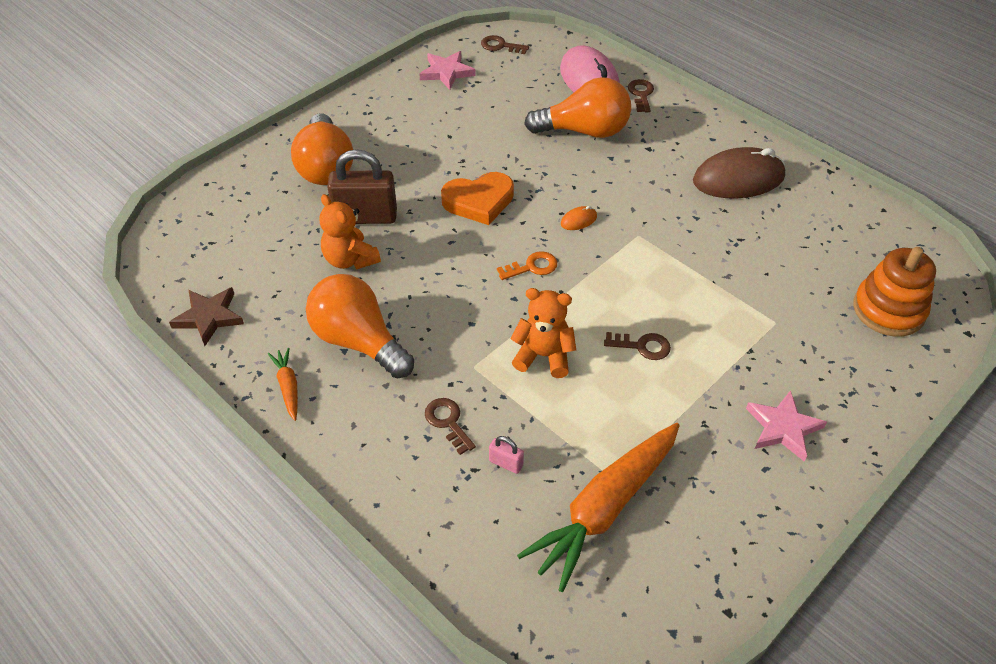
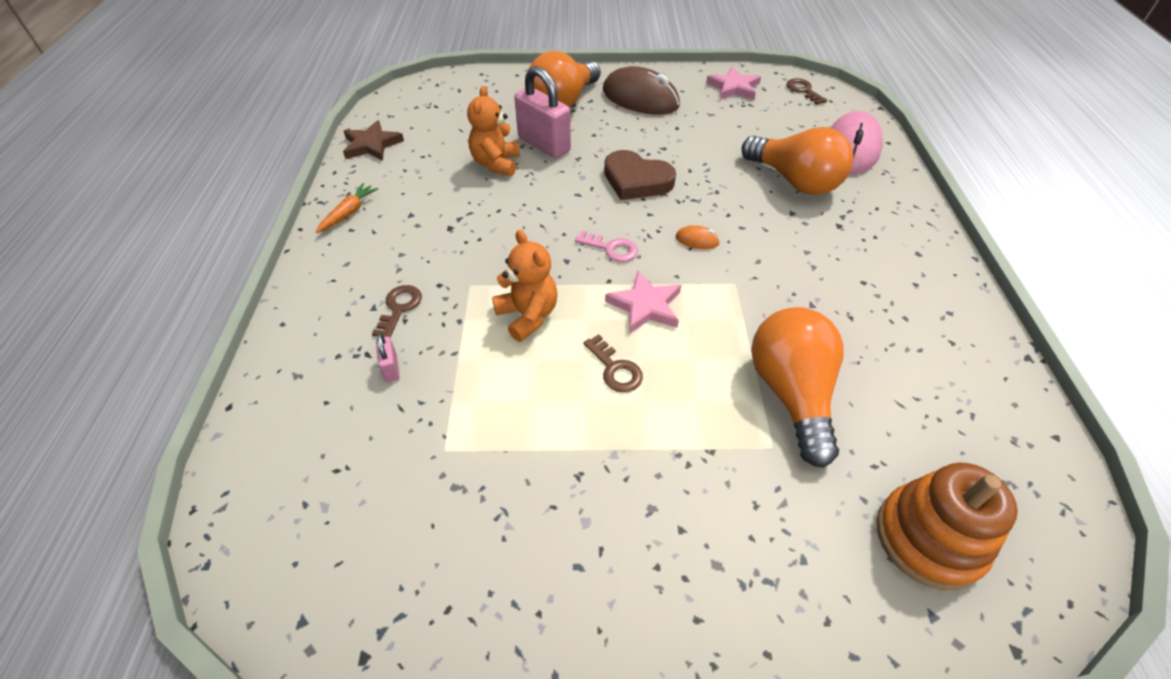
camera: 45 degrees right, 0 degrees up
orange light bulb [306,274,414,378] -> orange light bulb moved to [751,307,844,468]
brown padlock [327,149,397,224] -> pink padlock [514,66,571,158]
orange heart [441,172,514,225] -> brown heart [604,150,676,200]
orange key [497,251,557,280] -> pink key [575,231,638,262]
orange carrot [517,423,680,592] -> none
brown key [628,79,654,112] -> none
brown mouse [693,147,785,198] -> brown mouse moved to [603,66,680,115]
pink star [746,390,827,461] -> pink star moved to [605,270,681,334]

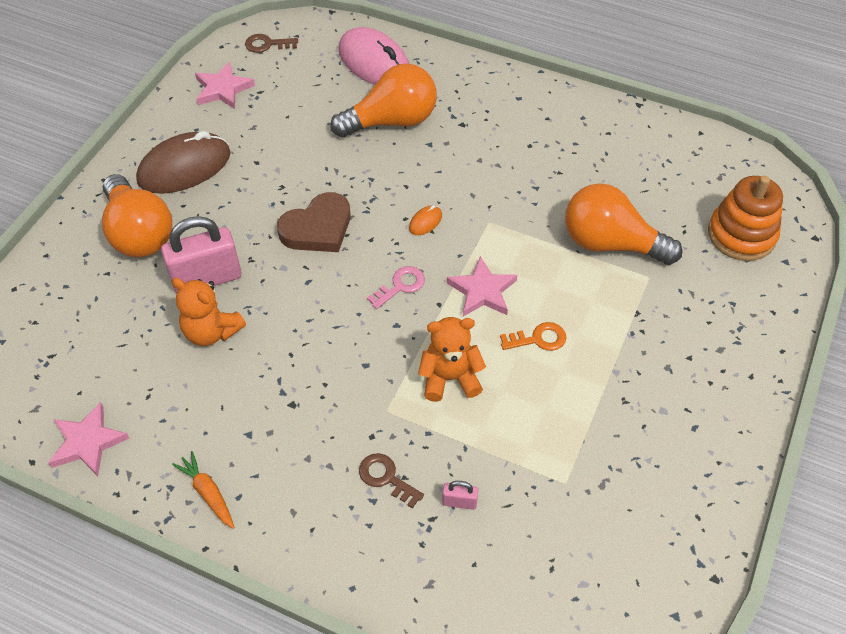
camera: 65 degrees left, 5 degrees up
brown star [343,120,404,161] -> pink star [48,402,129,476]
brown key [583,334,643,393] -> orange key [500,322,566,351]

